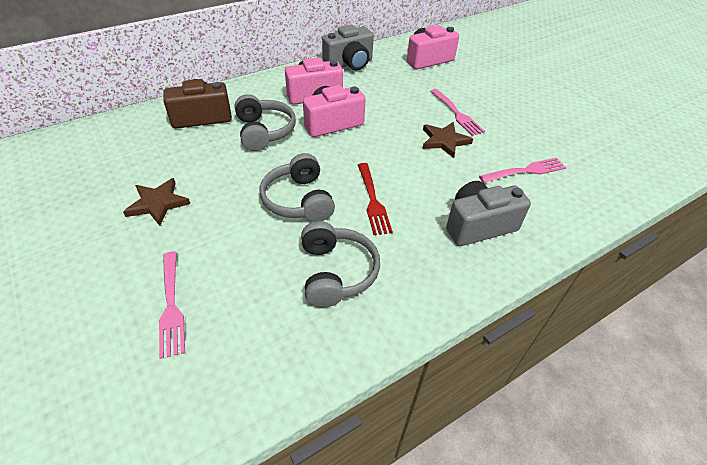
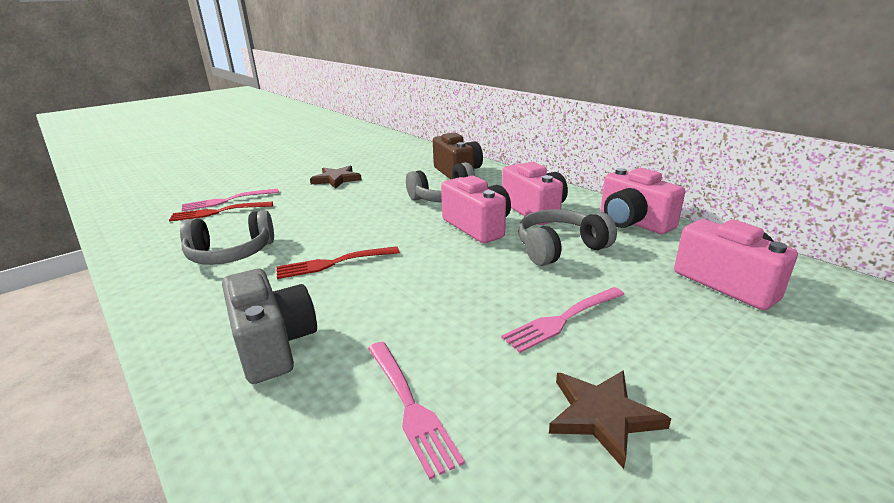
camera: 85 degrees right, 20 degrees down
grey headphones [260,153,335,222] -> grey headphones moved to [518,209,617,266]
grey camera [322,25,374,70] -> pink camera [601,168,685,234]
brown star [422,122,473,158] -> brown star moved to [549,370,671,469]
none -> red fork [169,202,273,222]

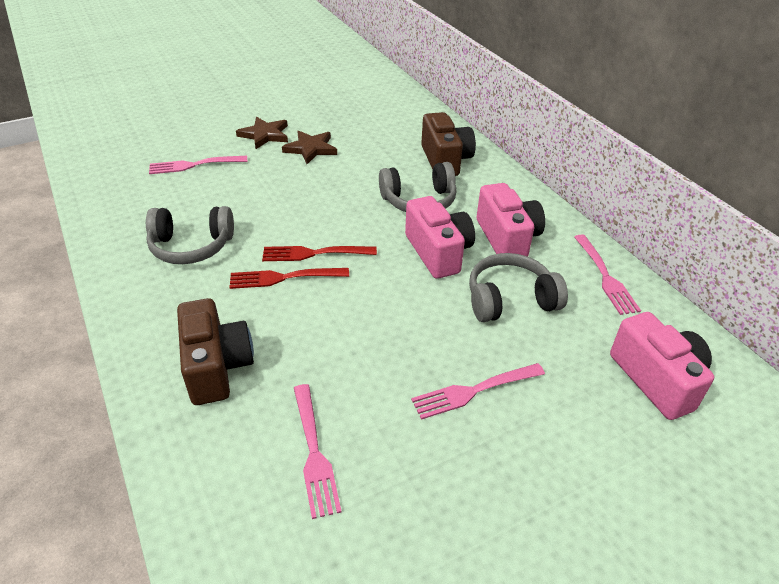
camera: 10 degrees right, 15 degrees up
red fork [169,202,273,222] -> red fork moved to [262,246,377,261]
grey camera [222,269,317,384] -> brown camera [177,298,254,405]
brown star [549,370,671,469] -> brown star moved to [236,117,288,149]
pink camera [601,168,685,234] -> pink fork [574,234,641,315]

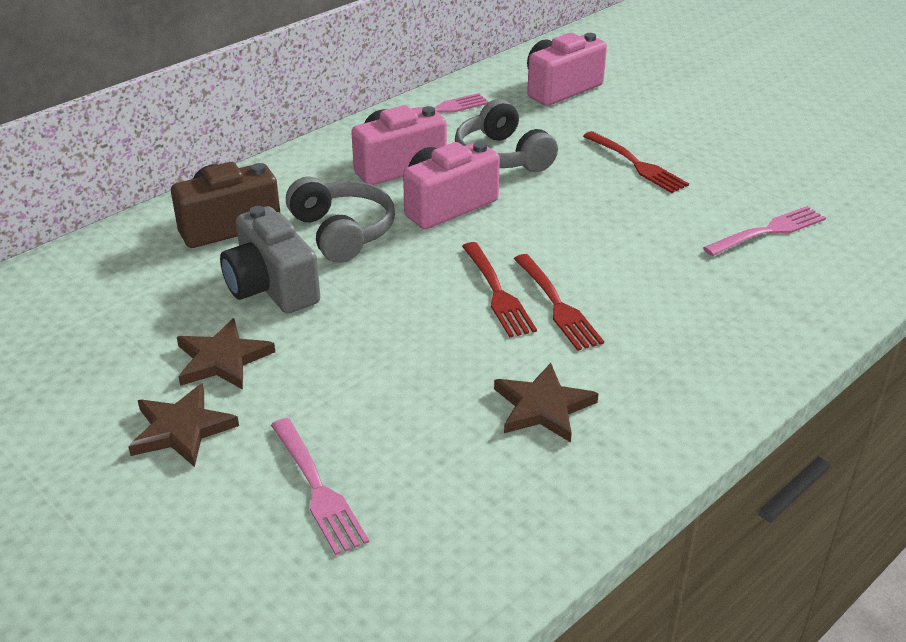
camera: 105 degrees left, 5 degrees down
grey headphones [146,206,234,264] -> brown star [494,363,599,442]
brown camera [177,298,254,405] -> none
pink fork [411,363,545,420] -> red fork [583,131,689,193]
none -> grey camera [220,206,320,313]

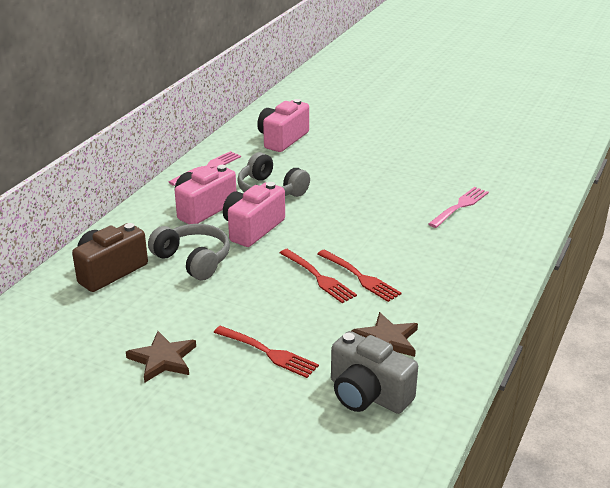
camera: 20 degrees left, 5 degrees down
brown star [128,383,239,467] -> none
grey camera [220,206,320,313] -> grey camera moved to [331,331,418,414]
pink fork [271,418,369,555] -> none
red fork [583,131,689,193] -> red fork moved to [213,326,319,378]

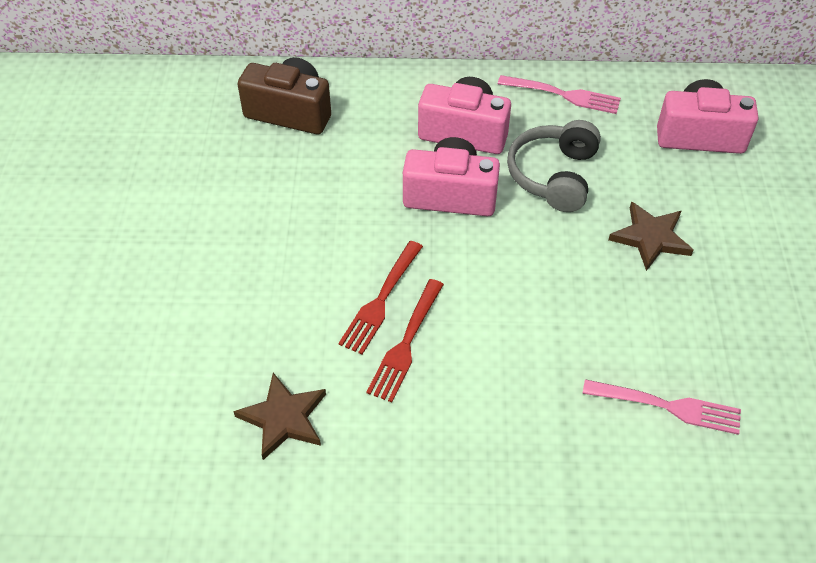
camera: 65 degrees right, 20 degrees up
brown star [126,331,196,383] -> brown star moved to [609,201,693,271]
grey headphones [148,224,230,280] -> none
red fork [213,326,319,378] -> none
grey camera [331,331,418,414] -> none

